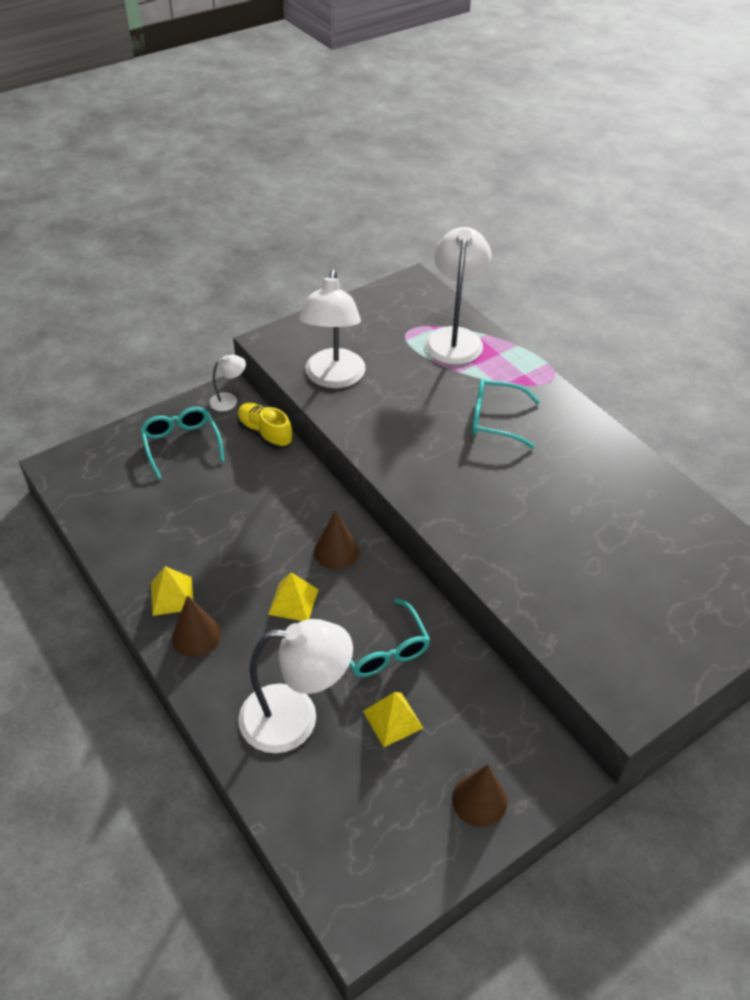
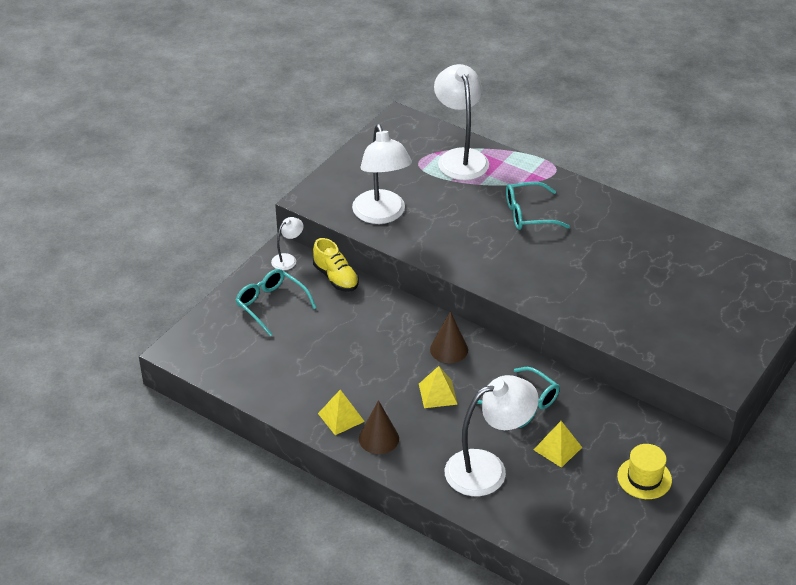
camera: 20 degrees left, 5 degrees down
yellow shoe [237,402,293,449] -> yellow shoe turned 150 degrees counterclockwise [313,238,359,292]
brown cone [452,764,508,827] -> yellow hat [617,444,672,499]

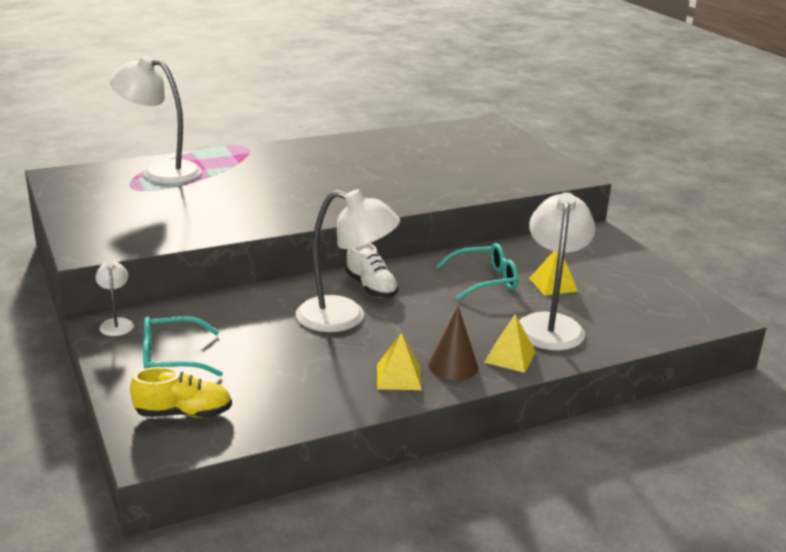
camera: 60 degrees left, 15 degrees down
yellow shoe [313,238,359,292] -> yellow shoe moved to [130,367,232,418]
white lamp [352,124,412,224] -> white lamp moved to [296,189,400,332]
yellow pyramid [419,366,458,408] -> yellow pyramid moved to [484,314,536,373]
brown cone [430,311,468,363] -> white shoe [346,243,399,298]
turquoise glasses [506,181,570,230] -> none
yellow hat [617,444,672,499] -> none

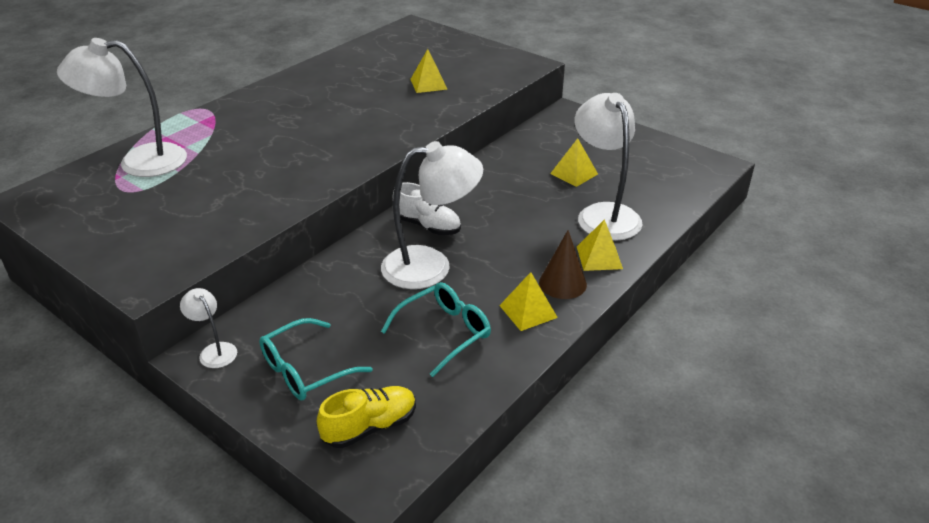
camera: 25 degrees left, 10 degrees up
turquoise glasses [436,243,518,300] -> turquoise glasses moved to [381,282,491,377]
none -> yellow pyramid [410,49,448,93]

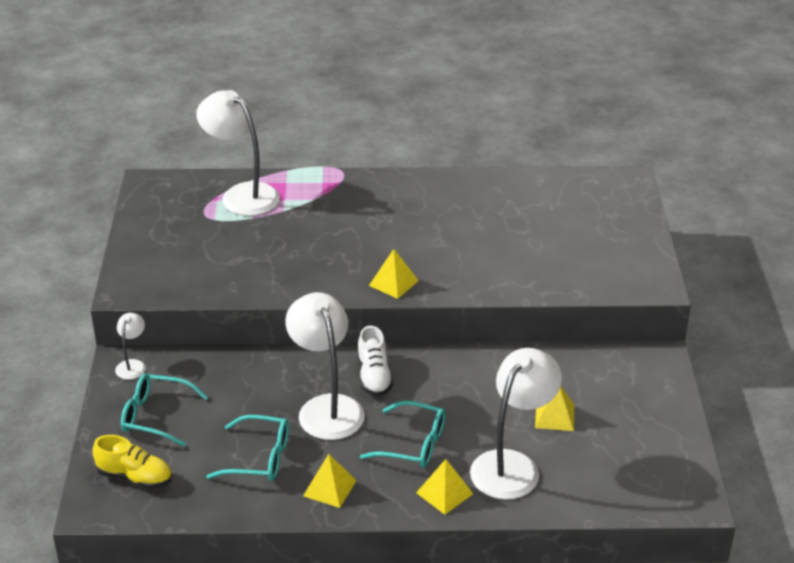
camera: 50 degrees right, 0 degrees up
white lamp [381,141,483,289] -> white lamp turned 150 degrees counterclockwise [285,292,365,440]
yellow pyramid [410,49,448,93] -> yellow pyramid moved to [369,249,419,299]
brown cone [539,230,587,299] -> none
none -> turquoise glasses [360,400,446,468]

